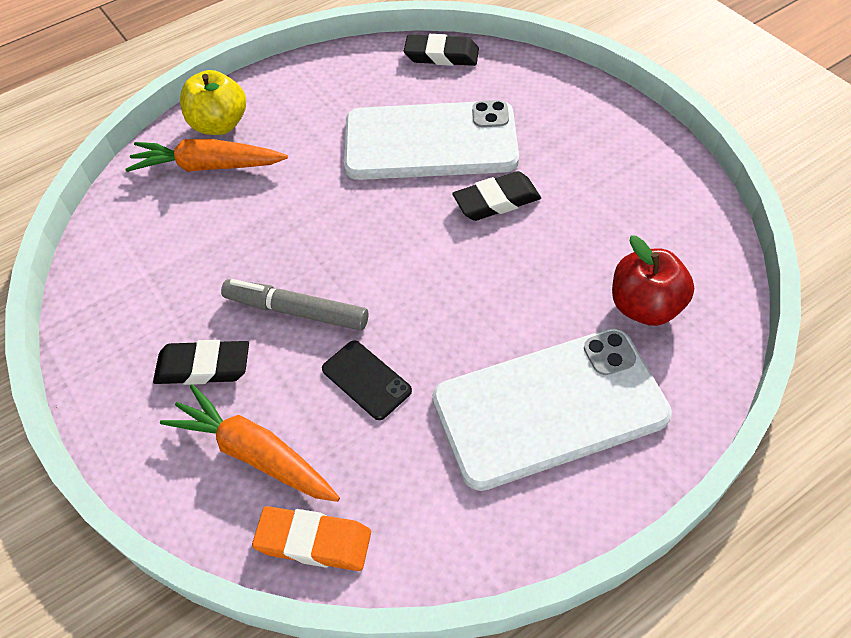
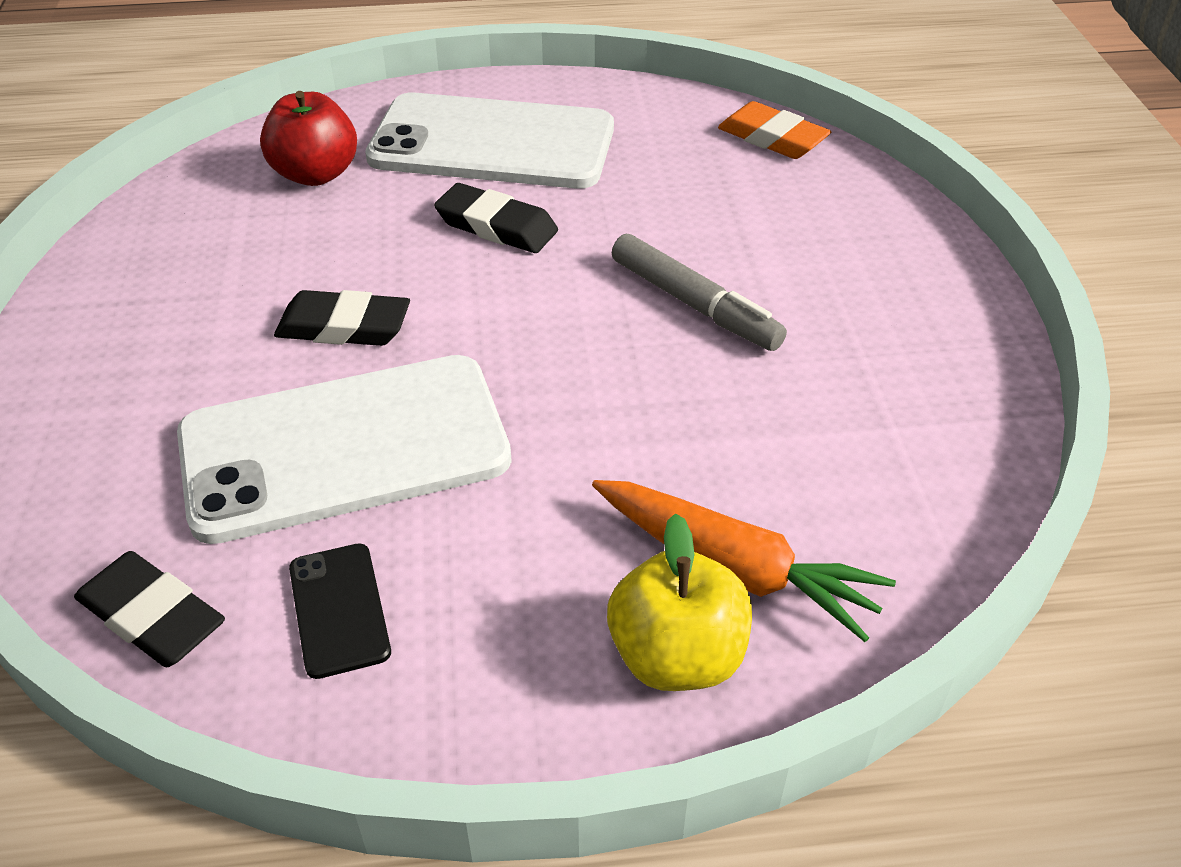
camera: 155 degrees left, 10 degrees down
black eraser [153,340,249,385] -> black eraser moved to [434,183,558,253]
orange carrot [160,384,340,502] -> none
black phone [322,340,412,420] -> black phone moved to [289,543,391,679]
white phone [344,100,519,180] -> white phone turned 45 degrees counterclockwise [177,355,512,544]

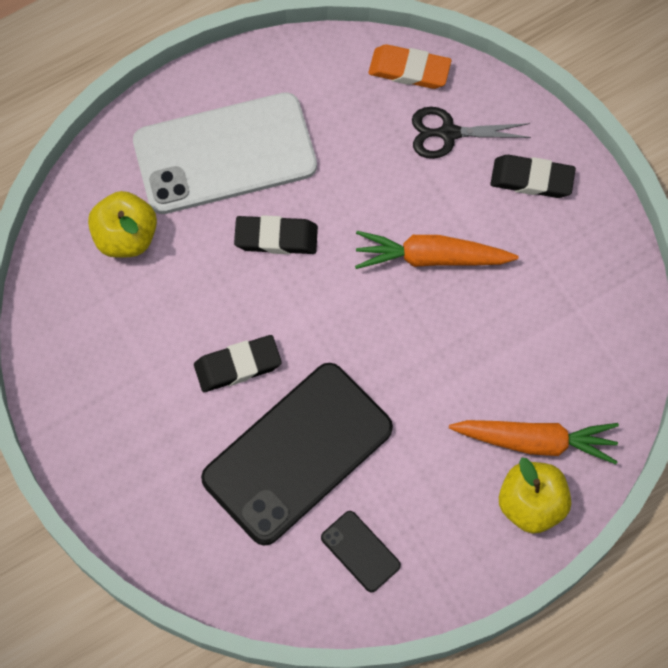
camera: 25 degrees left, 25 degrees up
black eraser [74,551,225,667] -> black eraser moved to [490,155,576,198]
white phone [177,355,512,544] -> black phone [201,363,393,546]
red apple [260,91,357,186] -> yellow apple [88,191,157,258]
grey marker [612,234,787,351] -> orange carrot [355,231,519,269]
none -> black scissors [412,107,531,159]

